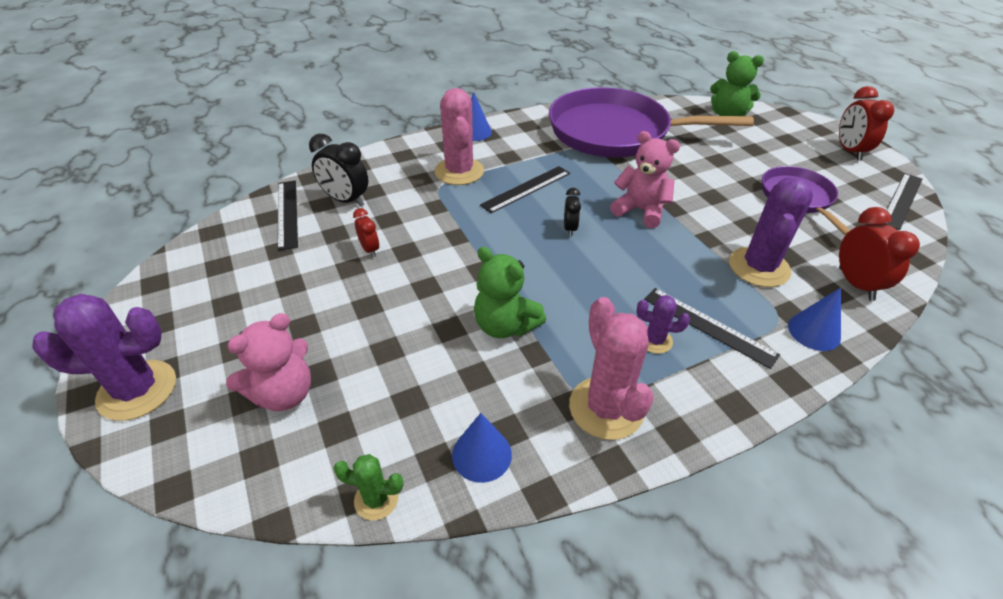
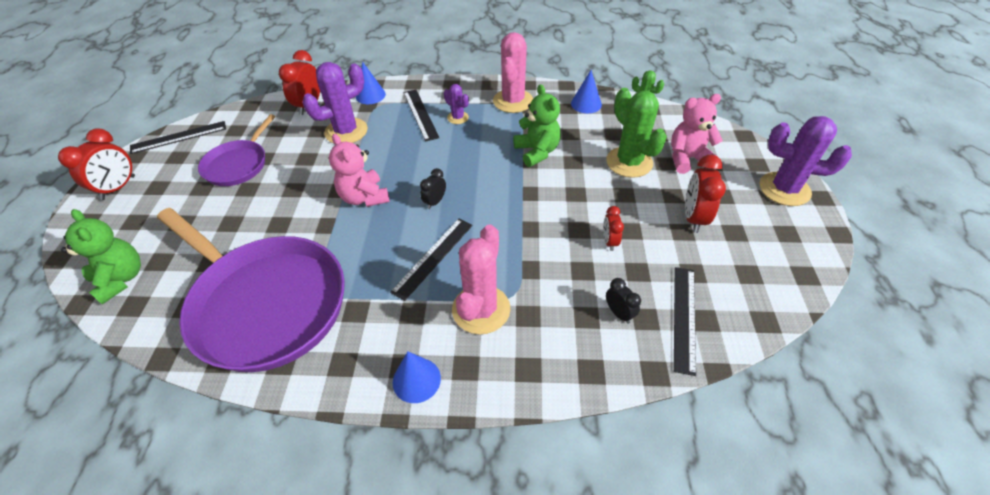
camera: 150 degrees left, 5 degrees up
black clock [309,134,368,207] -> black clock [606,278,641,324], size x0.58
black ruler [480,166,570,213] -> black ruler turned 45 degrees counterclockwise [390,219,473,301]
none -> green cactus [606,88,667,178]
none -> red clock [685,155,726,233]

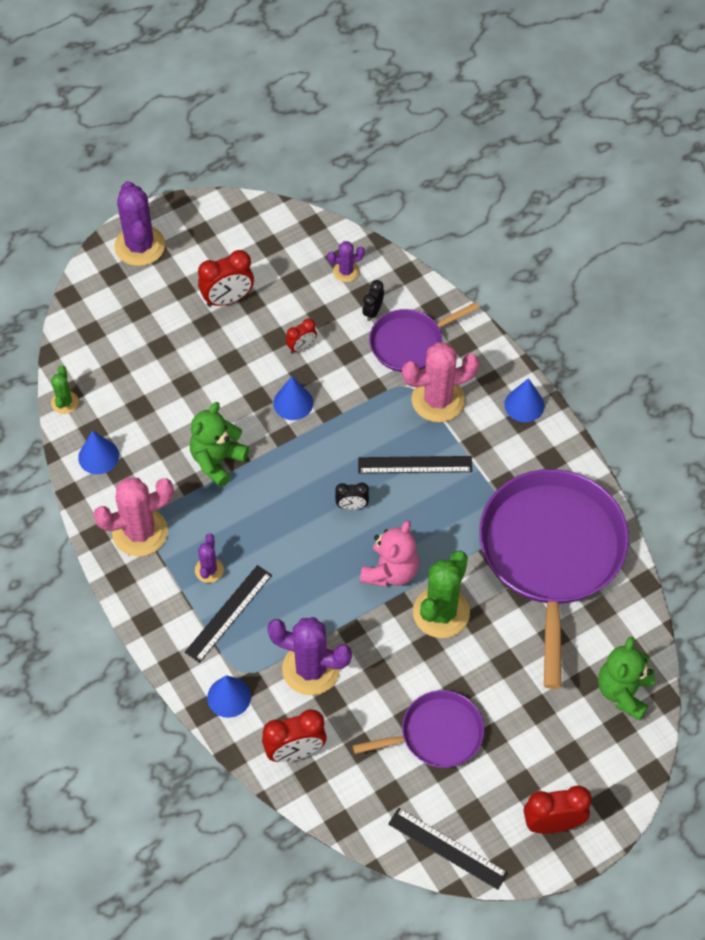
camera: 125 degrees left, 10 degrees up
green cactus [606,88,667,178] -> green cactus moved to [413,551,470,638]
pink teddy bear [671,94,723,174] -> none
black ruler [674,267,696,376] -> purple cactus [327,241,365,282]
none -> blue cone [273,377,313,420]
none -> purple pan [369,302,479,372]

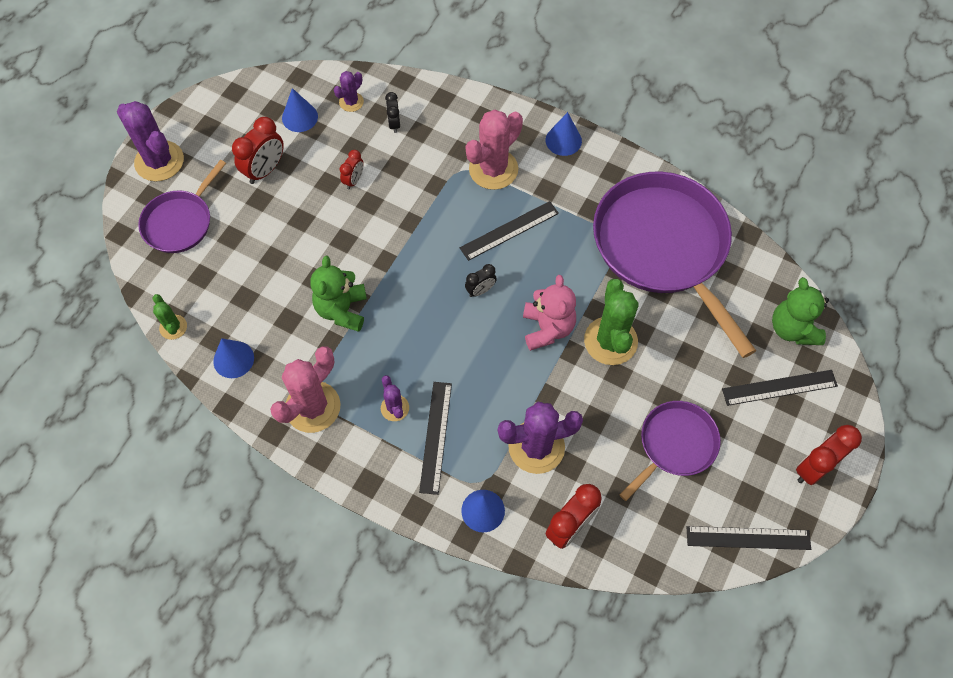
camera: 30 degrees left, 5 degrees up
blue cone [273,377,313,420] -> blue cone moved to [282,88,318,132]
purple pan [369,302,479,372] -> purple pan moved to [138,160,226,253]
none -> black ruler [722,370,838,406]

